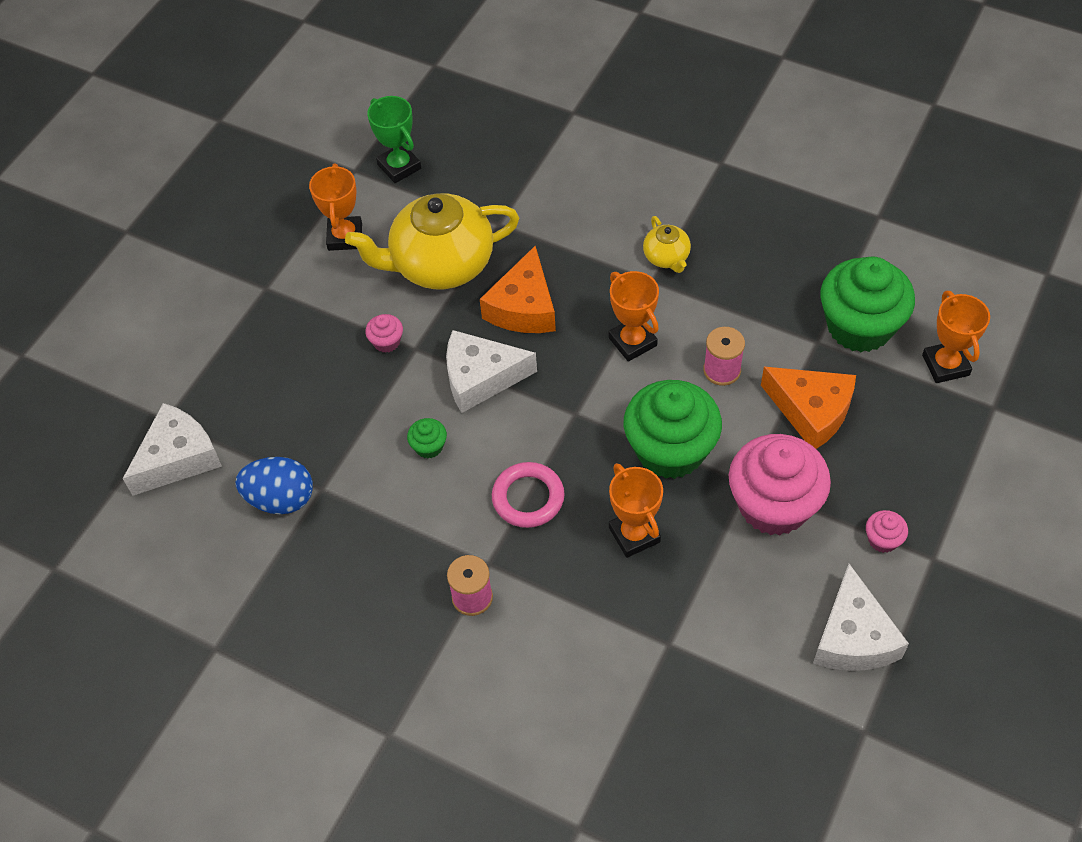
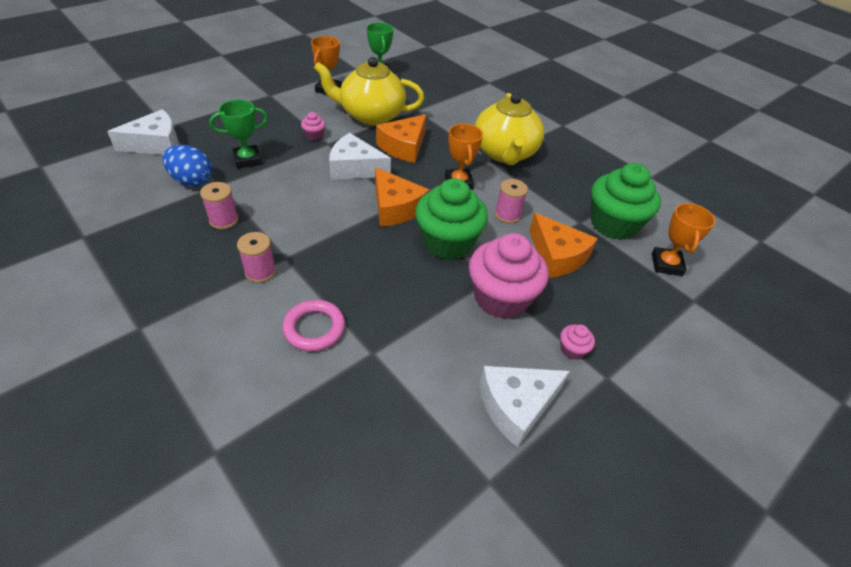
camera: 15 degrees right, 10 degrees down
green cupcake [407,418,447,458] -> none
pink ring [492,462,565,528] -> pink ring moved to [282,300,345,351]
orange trophy [609,463,663,558] -> none
yellow teapot [643,216,691,273] -> yellow teapot [475,93,544,165], size x2.19
white cheese [813,564,909,671] -> white cheese turned 45 degrees clockwise [479,366,570,447]
none -> pink spool [200,182,238,229]
none -> green trophy [209,100,268,169]
none -> orange cheese [375,167,429,227]

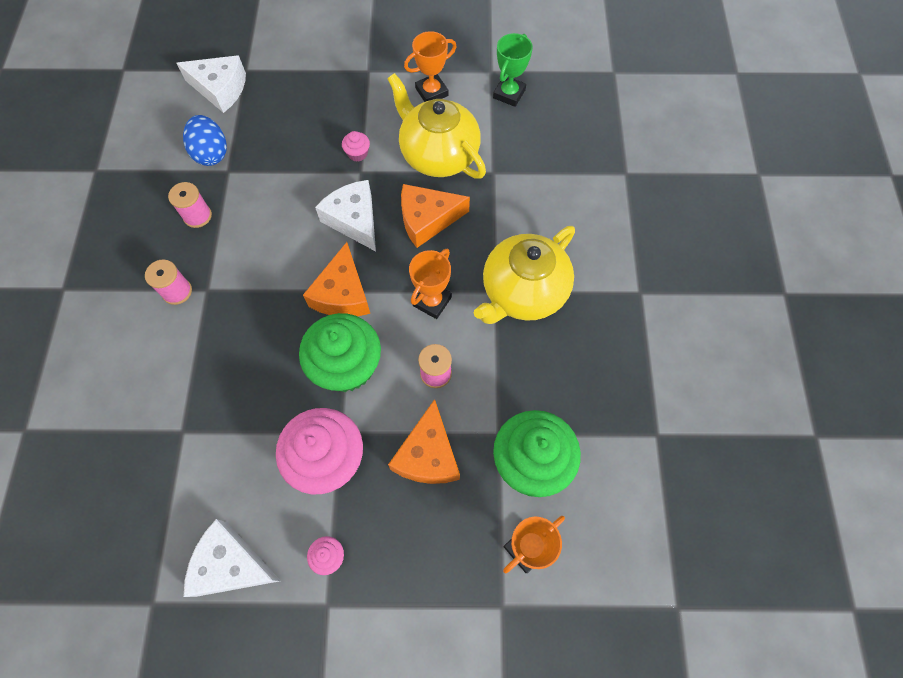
camera: 45 degrees right, 20 degrees up
green trophy [209,100,268,169] -> none
pink ring [282,300,345,351] -> none

